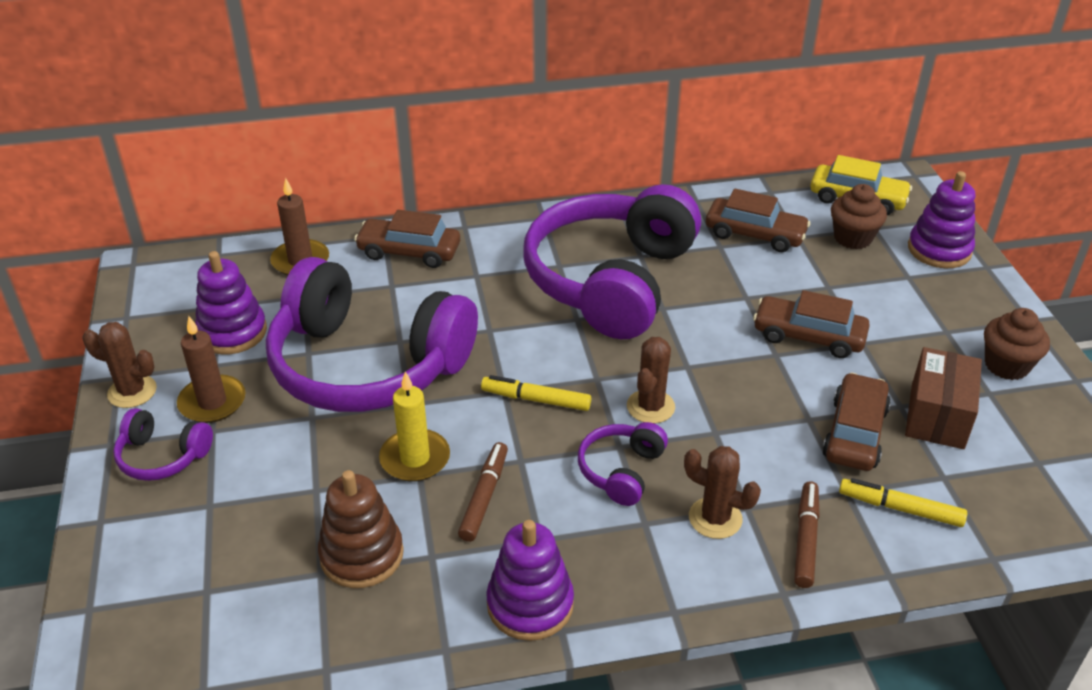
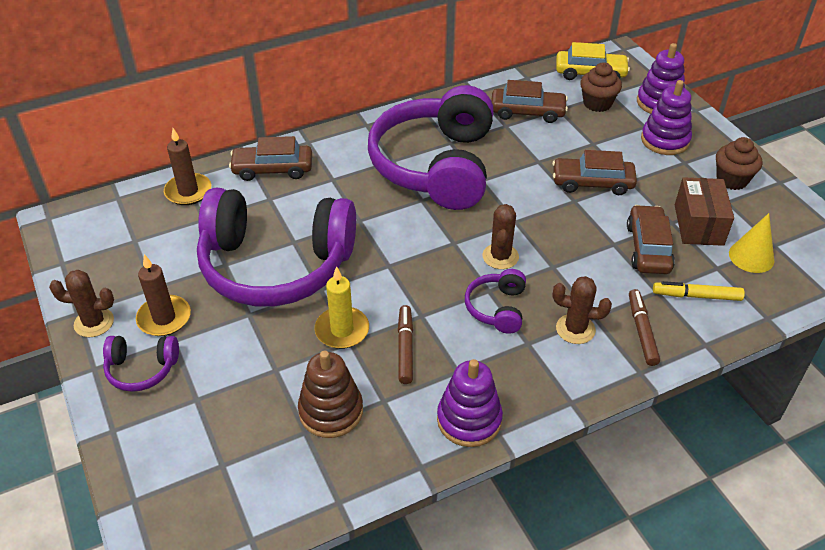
camera: 15 degrees left, 5 degrees up
purple stacking toy [195,251,267,354] -> purple stacking toy moved to [641,80,692,155]
yellow marker [481,375,591,411] -> none
none -> yellow cone [729,213,774,273]

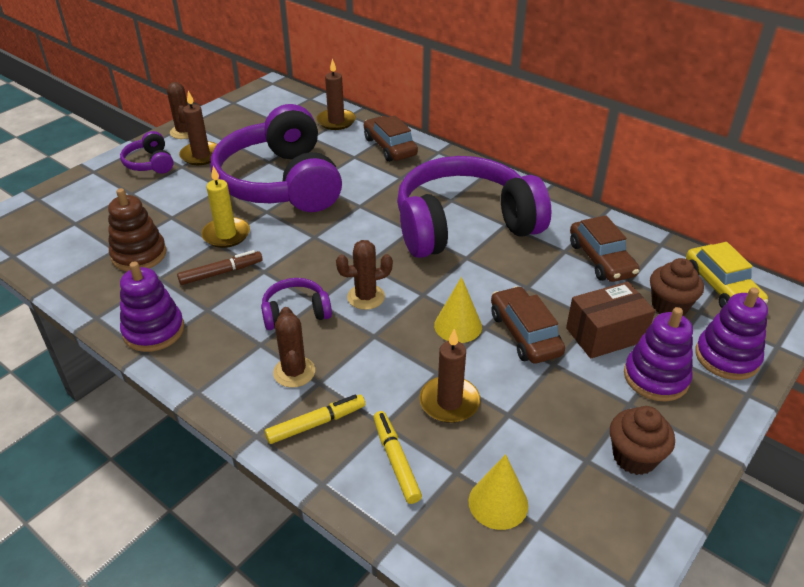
camera: 65 degrees right, 5 degrees down
brown car [627,205,675,274] -> brown candle [419,329,480,423]
brown marker [629,289,660,366] -> yellow marker [265,394,365,444]
brown box [675,177,734,246] -> brown box moved to [566,282,655,359]
none -> yellow cone [434,277,482,343]

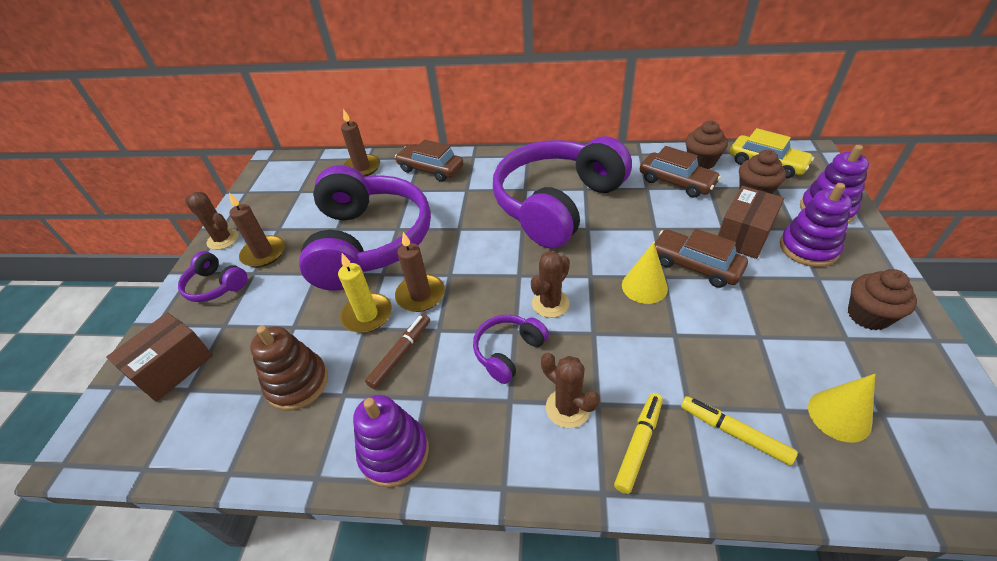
camera: 30 degrees left, 5 degrees up
purple headphones [211,104,342,212] -> purple headphones turned 135 degrees counterclockwise [299,165,431,291]
brown candle [419,329,480,423] -> brown candle moved to [395,232,445,312]
none -> brown box [106,312,213,402]
none -> brown cupcake [685,121,728,169]

